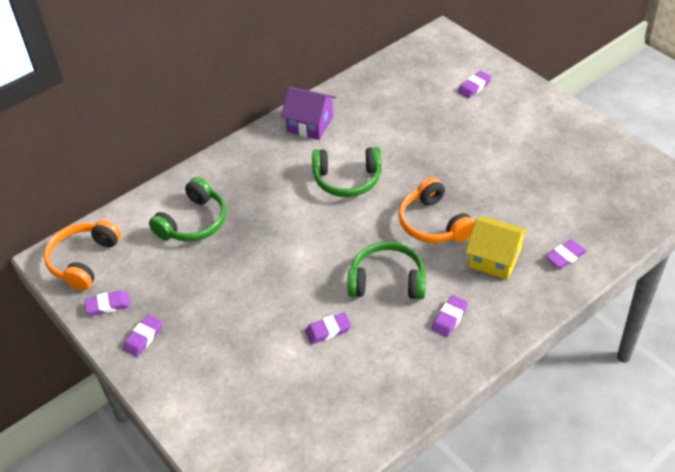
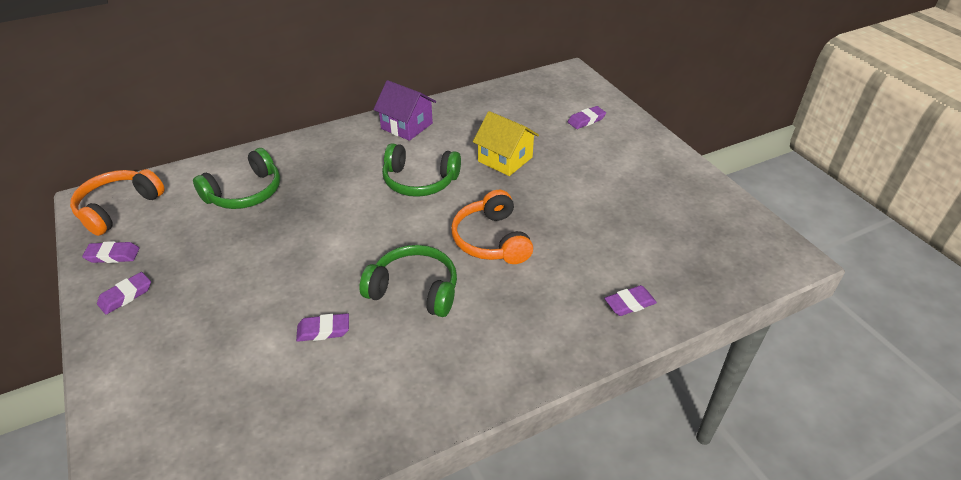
camera: 10 degrees right, 5 degrees down
purple eraser [432,295,468,337] -> none
yellow house [465,216,528,280] -> yellow house moved to [473,111,539,176]

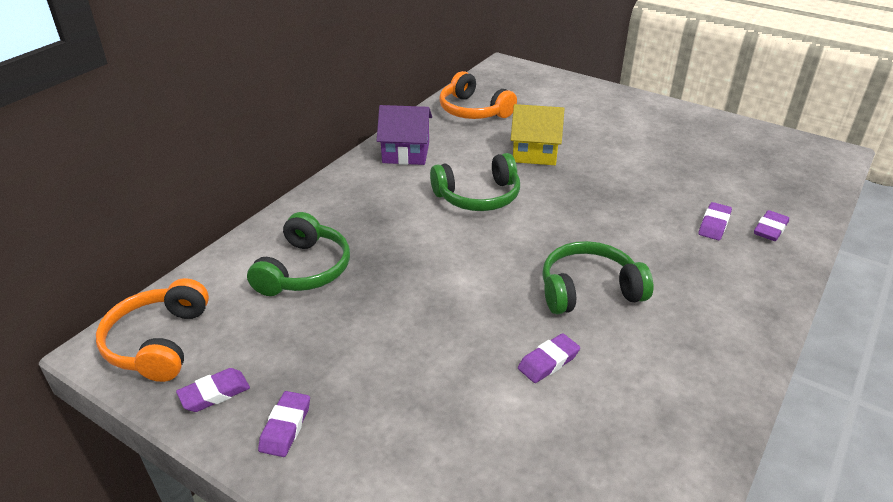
camera: 30 degrees left, 5 degrees down
orange headphones [451,190,533,264] -> orange headphones moved to [439,71,517,119]
purple eraser [568,106,606,129] -> purple eraser moved to [699,202,732,240]

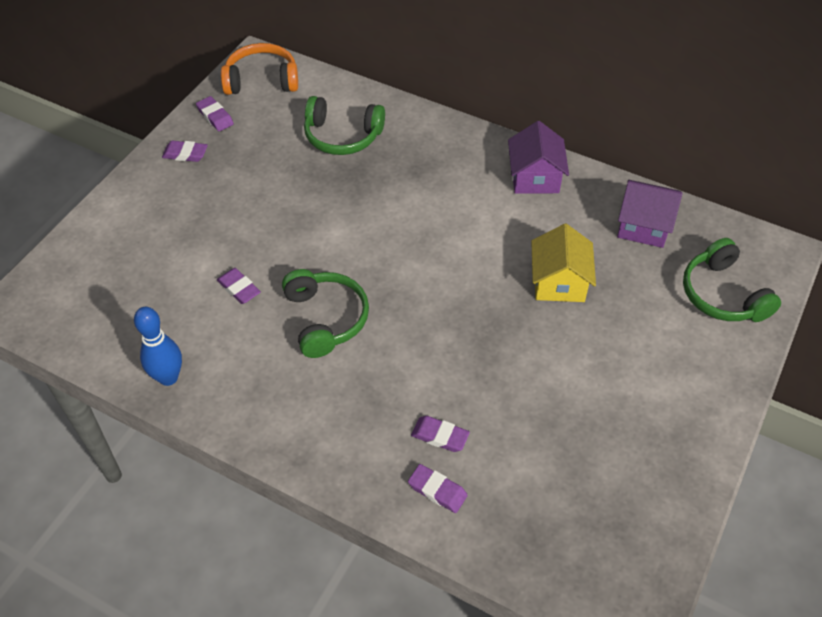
camera: 85 degrees right, 15 degrees up
green headphones [430,153,520,211] -> green headphones moved to [683,238,781,322]
orange headphones [439,71,517,119] -> purple house [617,180,683,248]
none -> blue bowling pin [134,307,182,386]

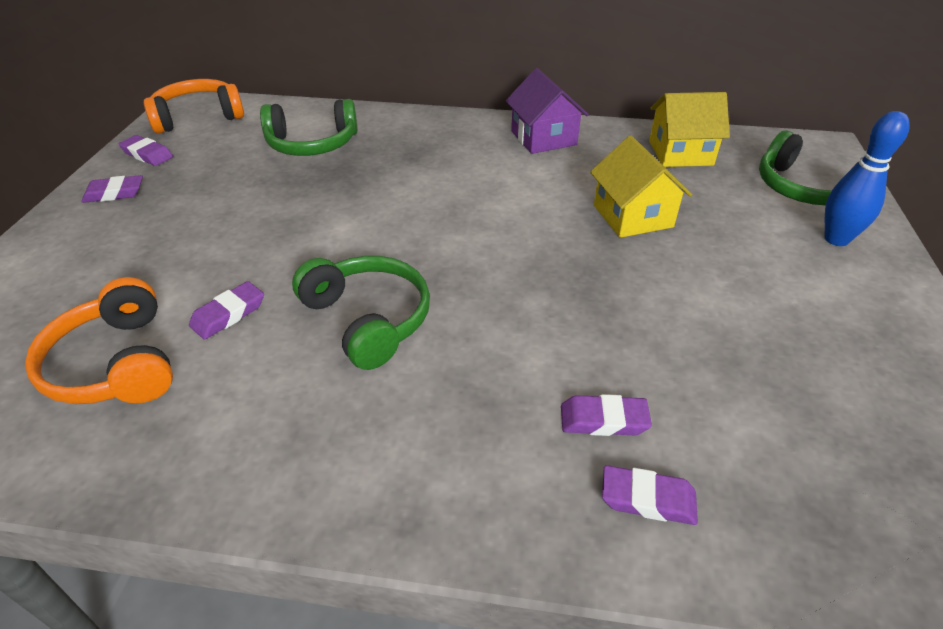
camera: 20 degrees left, 10 degrees down
blue bowling pin [134,307,182,386] -> blue bowling pin moved to [824,111,910,246]
purple eraser [217,268,261,304] -> purple eraser turned 75 degrees counterclockwise [189,281,264,340]
purple house [617,180,683,248] -> yellow house [649,92,730,167]
none -> orange headphones [25,277,173,404]

